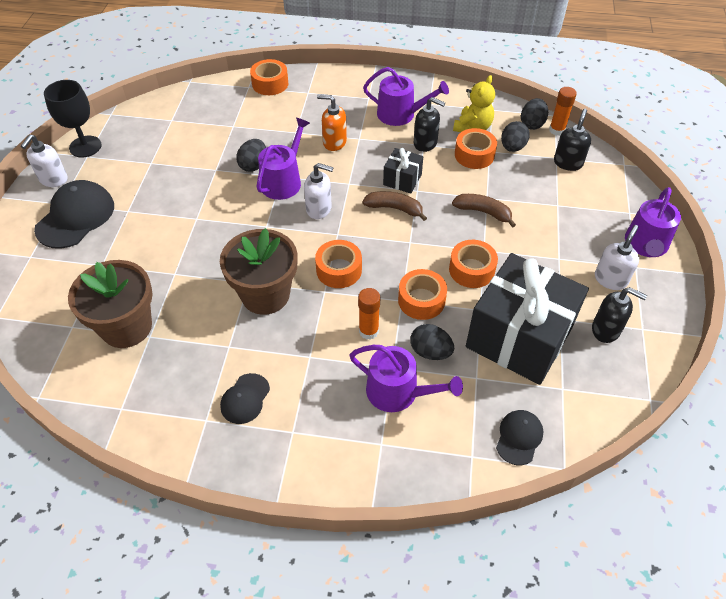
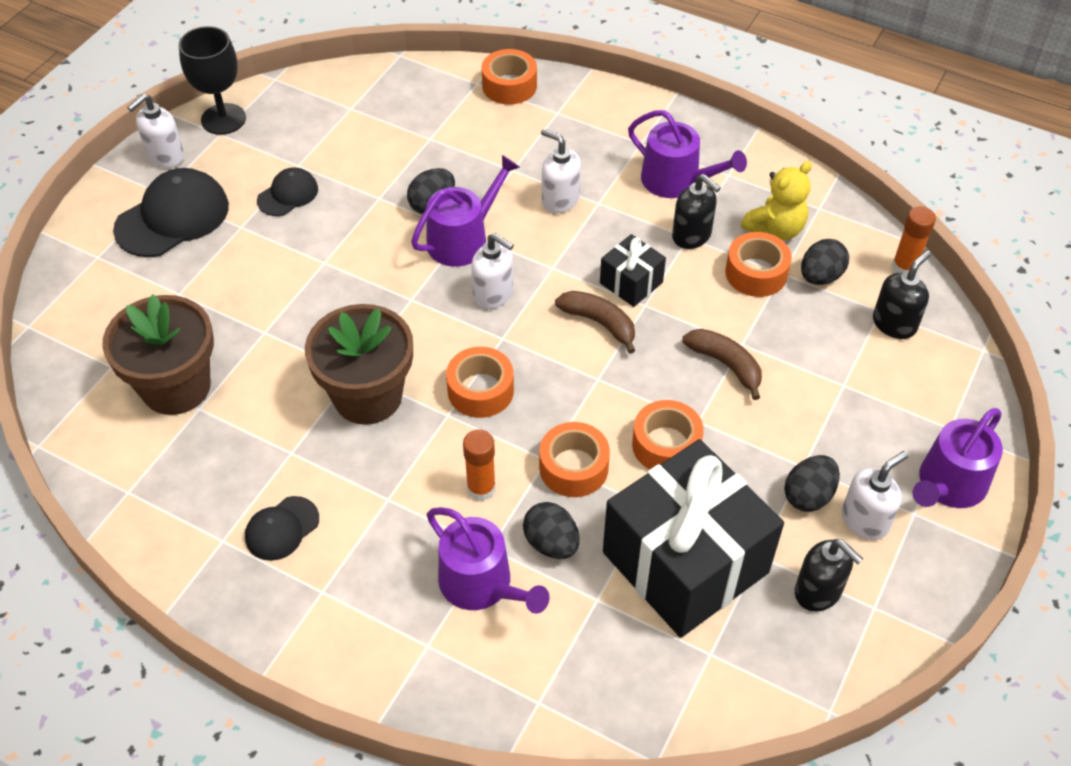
camera: 20 degrees right, 0 degrees up
orange soap dispenser [317,94,347,151] -> white soap dispenser [541,129,581,213]
black cap [496,410,543,465] -> black cap moved to [257,167,318,216]
black egg [521,98,548,130] -> black egg moved to [784,455,840,512]

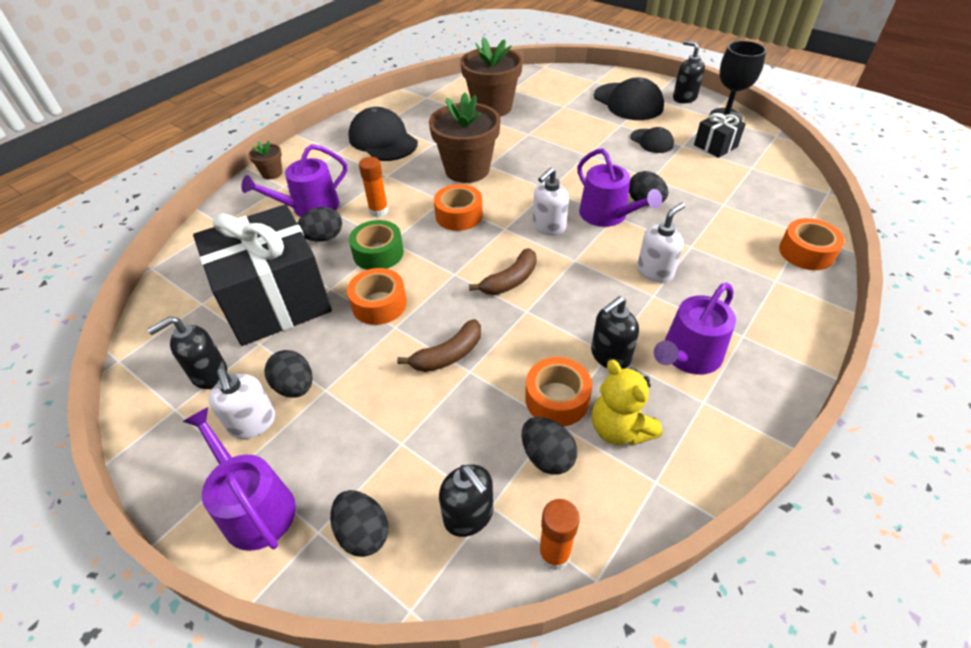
camera: 100 degrees right, 5 degrees down
white soap dispenser [127,94,184,168] -> black soap dispenser [673,40,705,103]
black cap [245,496,319,561] -> black cap [348,107,418,161], size x1.80
orange tape [539,422,610,497] -> green tape [349,220,404,270]
black gift [600,234,666,307] -> black gift moved to [694,112,746,158]
none -> brown flower pot [248,141,282,180]
none -> black egg [330,490,389,557]

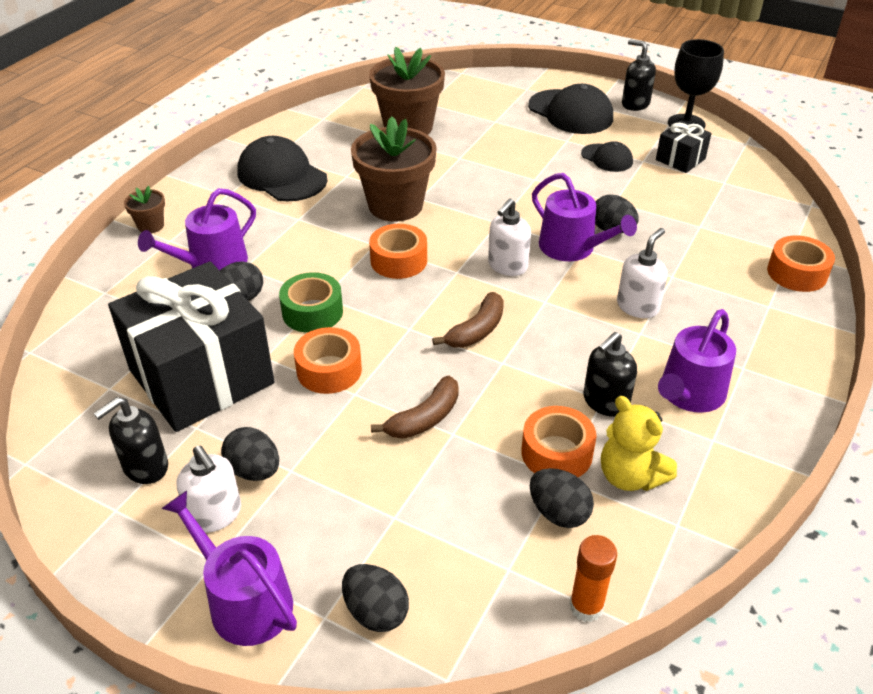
camera: 10 degrees left, 5 degrees down
orange glue stick [359,157,389,217] -> none
black soap dispenser [439,465,493,537] -> none

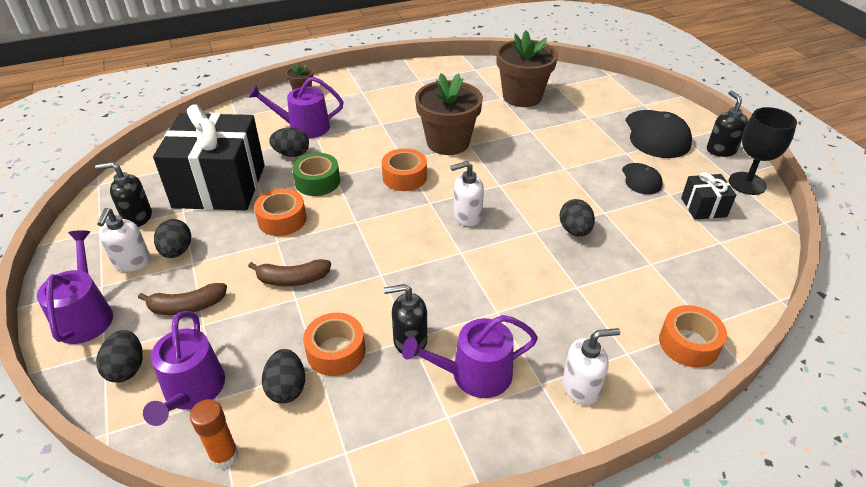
camera: 40 degrees right, 0 degrees up
black cap [238,136,327,202] -> none
brown banana [432,292,504,348] -> brown banana moved to [138,283,227,315]
purple watering can [532,173,637,261] -> purple watering can moved to [143,311,225,426]
yellow teddy bear [601,396,677,491] -> none
white soap dispenser [617,228,667,318] -> white soap dispenser moved to [562,328,620,405]

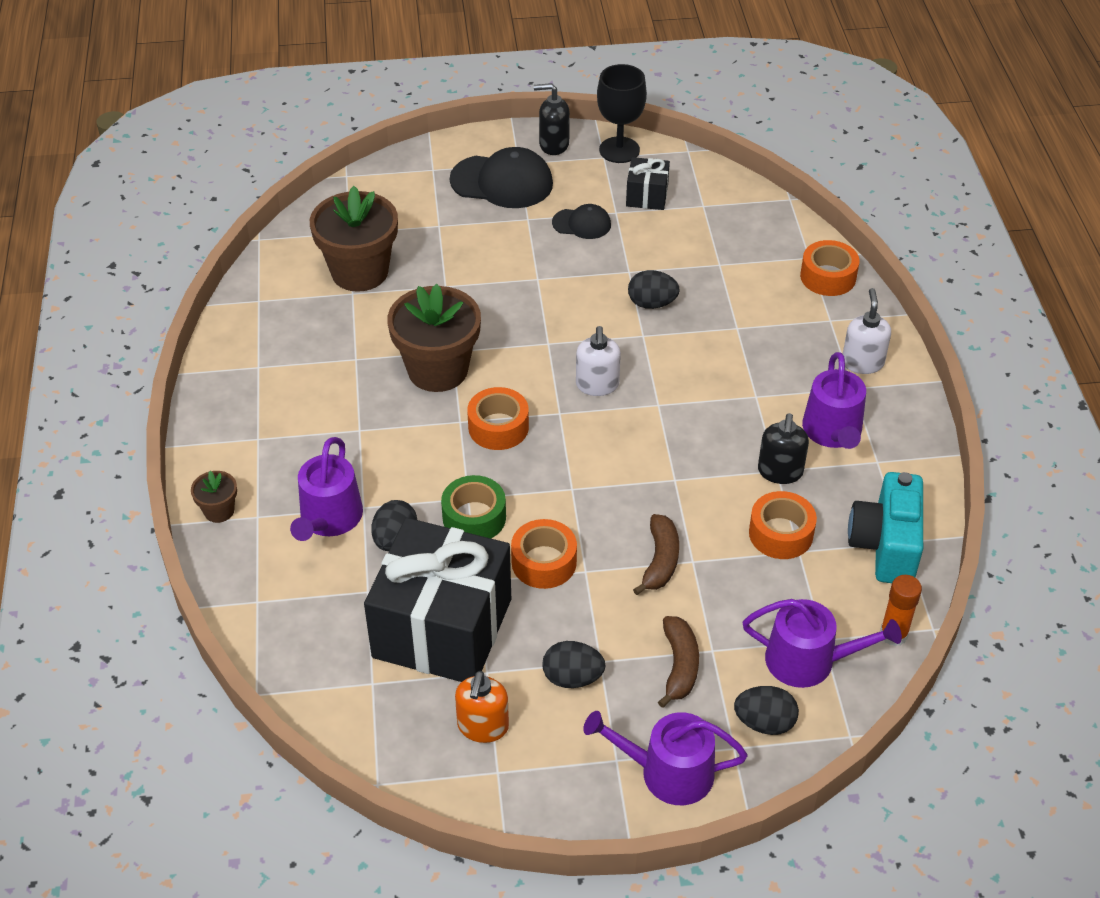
camera: 75 degrees left, 5 degrees up
black soap dispenser [95,162,152,227] -> orange soap dispenser [455,671,509,743]
white soap dispenser [97,208,151,272] -> none
black egg [262,349,305,403] -> none
none -> turquoise camera [848,472,923,583]

